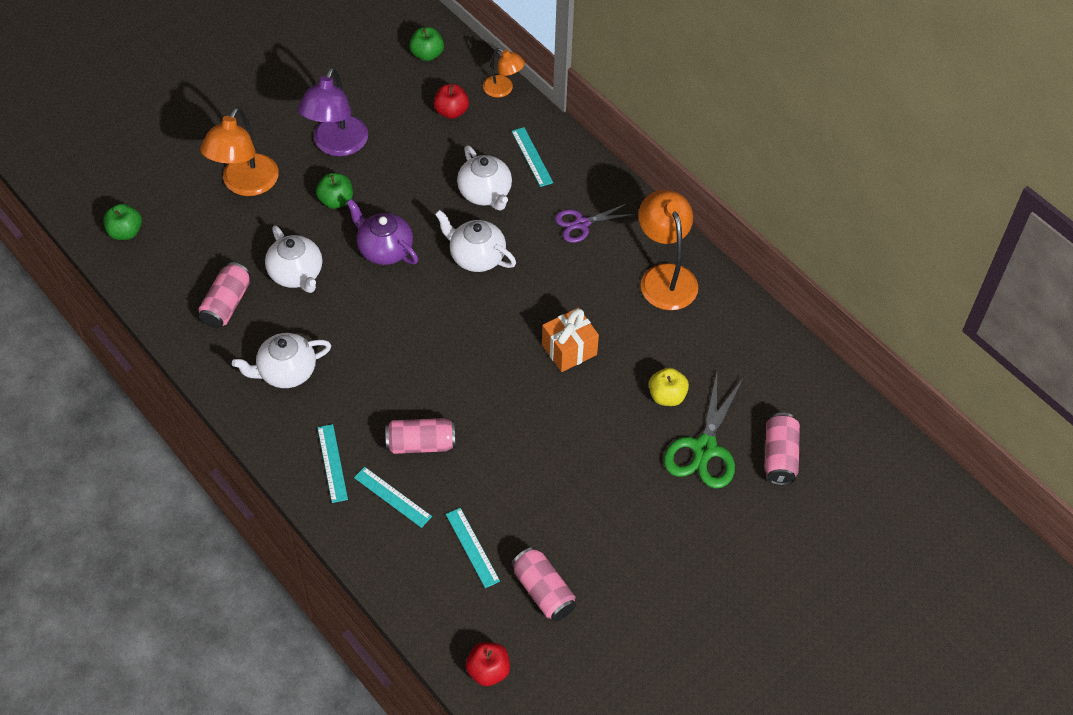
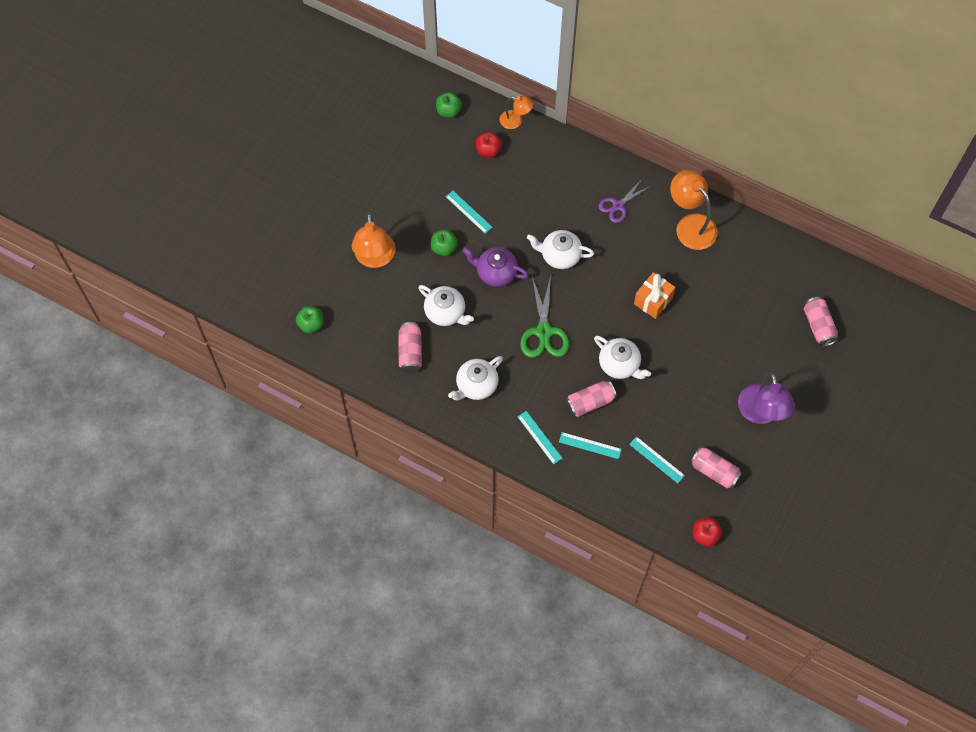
camera: 20 degrees left, 10 degrees up
purple lamp [298,67,368,156] -> purple lamp moved to [738,372,795,424]
white teapot [457,145,512,211] -> white teapot moved to [594,336,651,379]
turquoise ruler [511,127,553,187] -> turquoise ruler moved to [446,191,493,234]
yellow apple [649,368,689,406] -> none
green scissors [664,374,743,488] -> green scissors moved to [520,275,569,358]

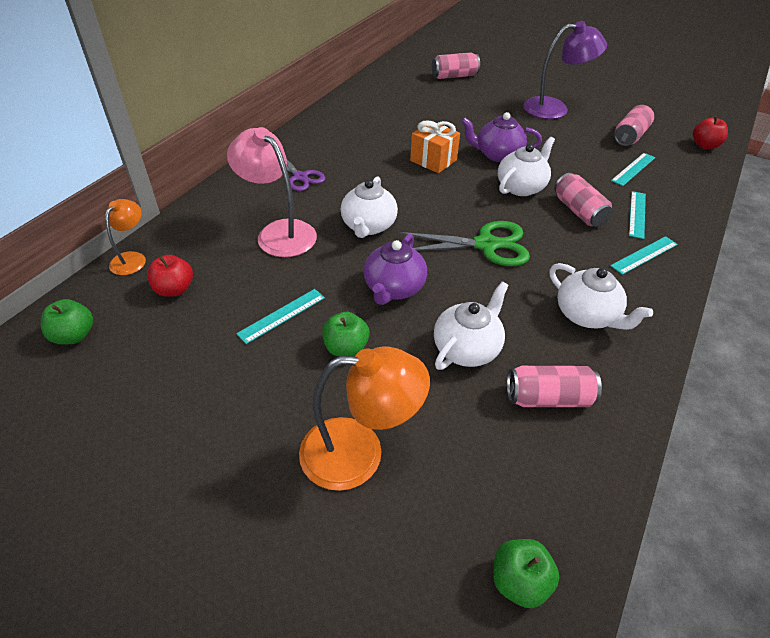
camera: 90 degrees left, 20 degrees down
orange lamp [670,170,718,250] -> none
none -> pink lamp [227,127,317,257]
none -> purple teapot [461,112,542,162]

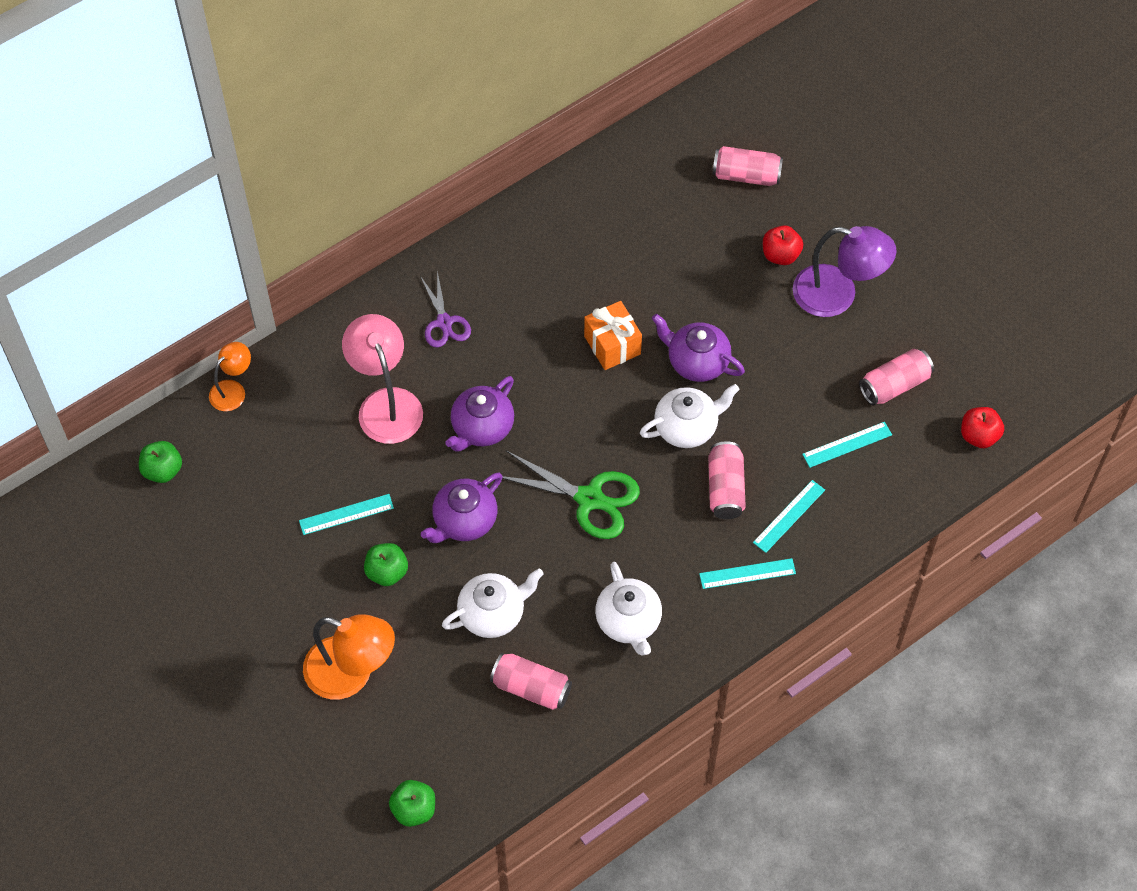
camera: 25 degrees right, 15 degrees up
red apple [147,255,193,297] -> red apple moved to [763,225,803,265]
white teapot [341,176,398,238] -> purple teapot [445,376,514,452]

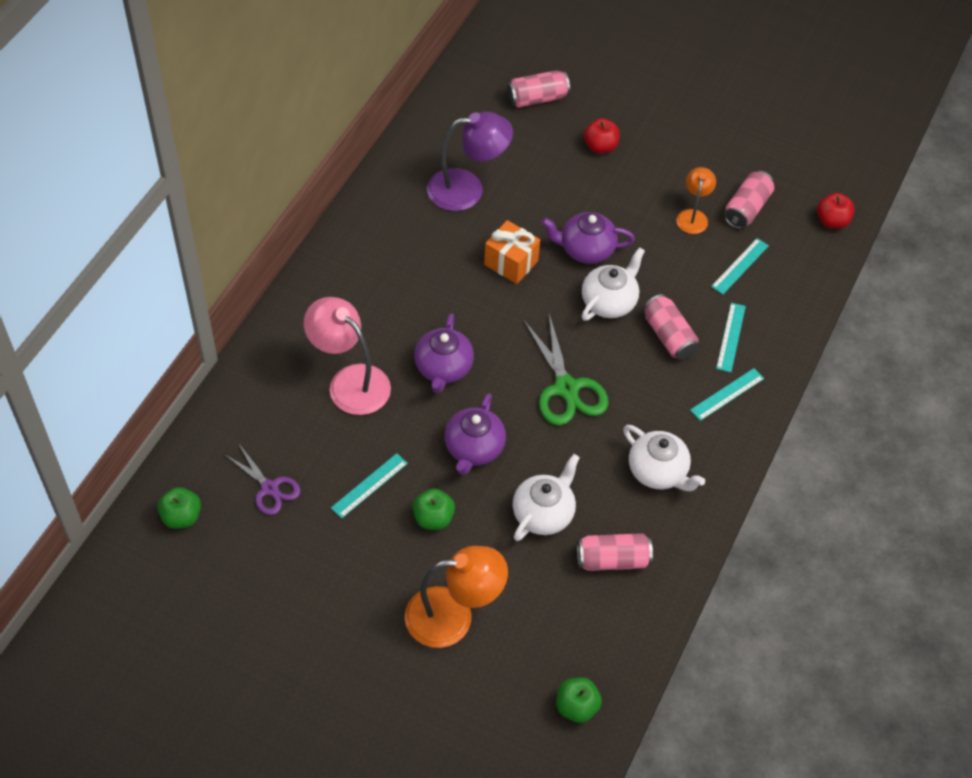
camera: 30 degrees left, 5 degrees down
orange lamp [209,342,251,411] -> orange lamp moved to [676,167,716,234]
purple scissors [420,271,471,348] -> purple scissors moved to [224,444,300,515]
green scissors [502,450,640,539] -> green scissors turned 75 degrees clockwise [524,314,609,426]
purple lamp [793,226,897,317] -> purple lamp moved to [427,111,513,211]

